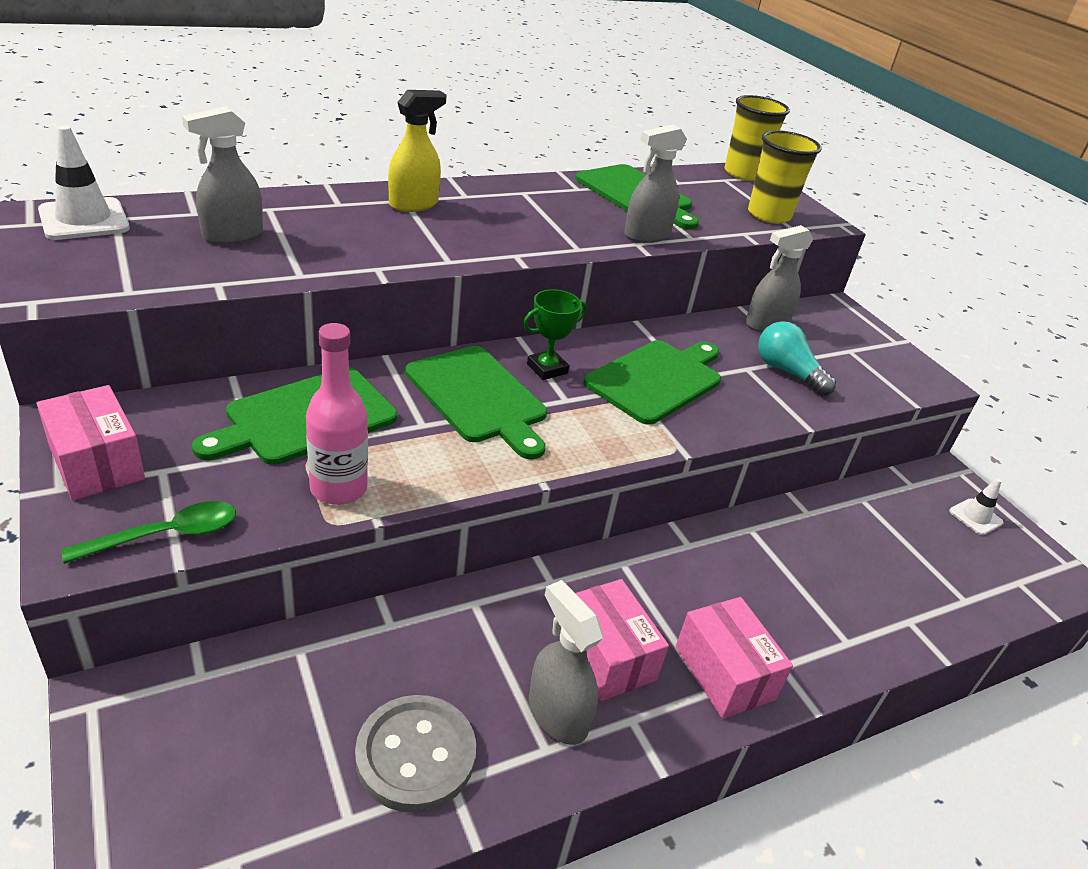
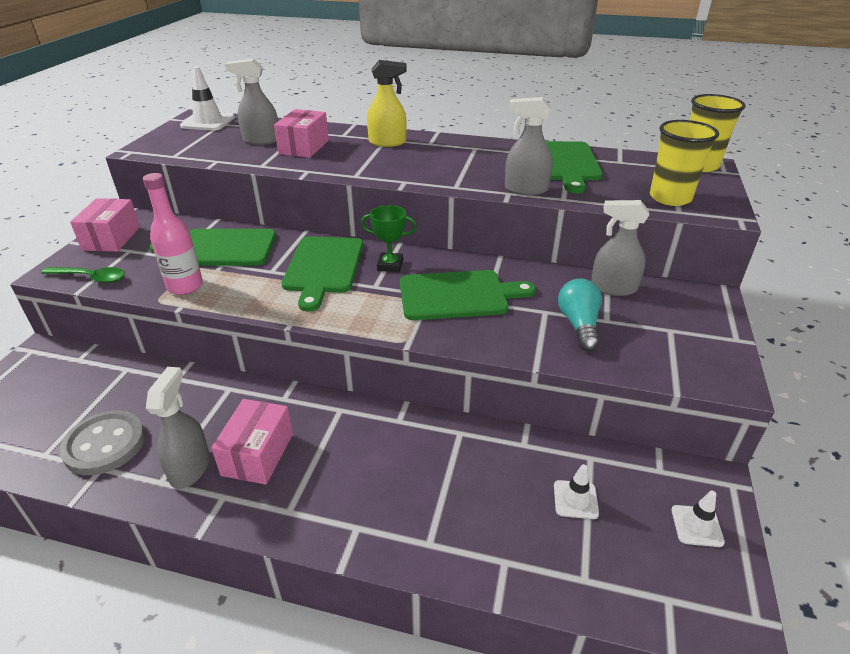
camera: 45 degrees right, 0 degrees up
pink box [675,597,793,719] -> pink box moved to [274,109,329,158]
none -> white traffic cone [554,464,599,519]

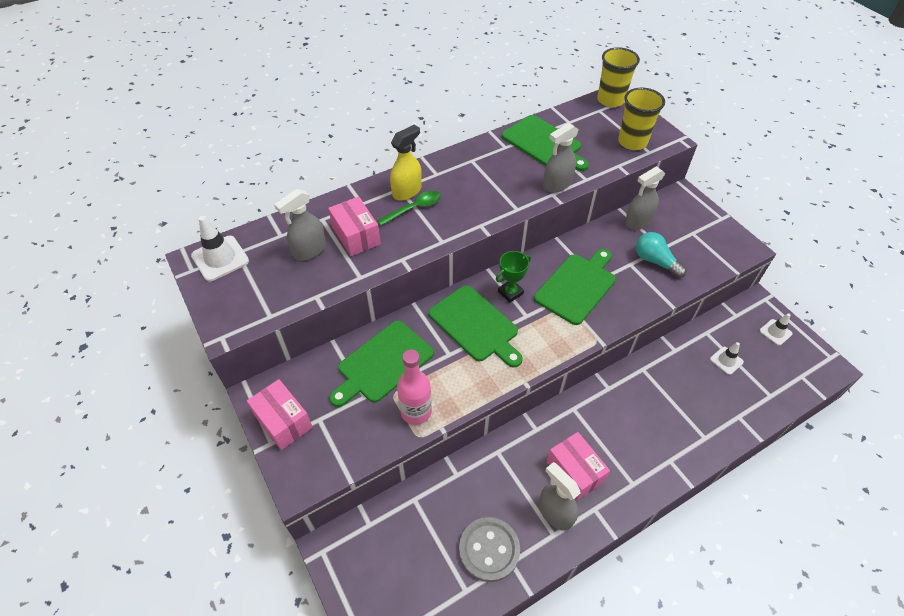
camera: 45 degrees left, 15 degrees up
green spoon [41,267,125,283] -> green spoon moved to [377,191,441,226]

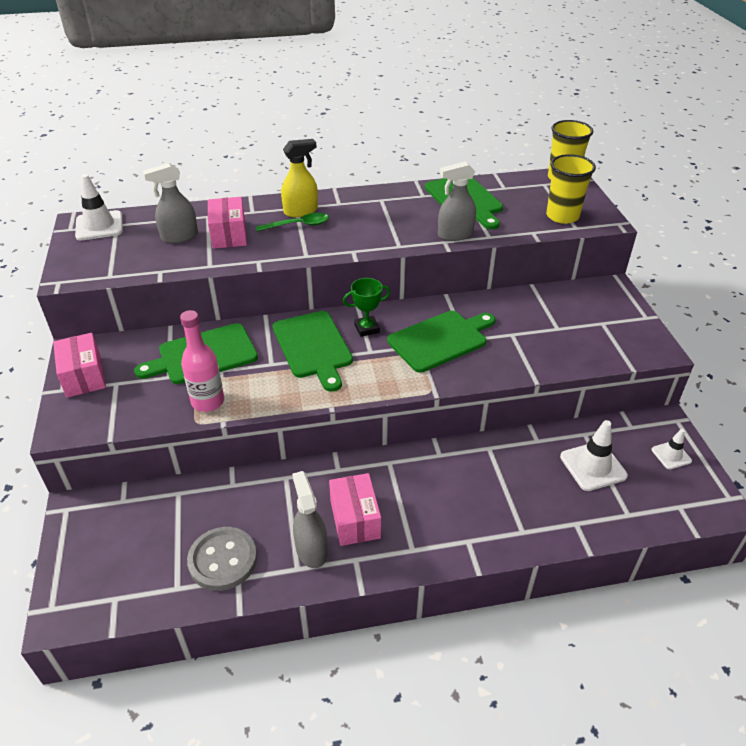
camera: 20 degrees right, 10 degrees down
grey spray bottle [625,166,665,229] -> none
turquoise light bulb [636,232,687,278] -> none
white traffic cone [710,342,744,375] -> white traffic cone [560,420,628,491], size x1.69

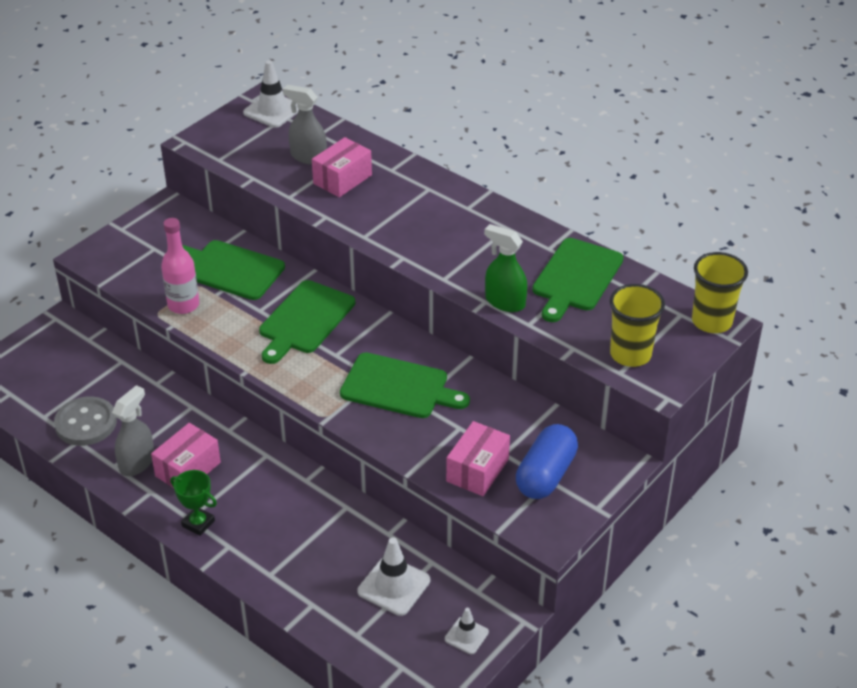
camera: 50 degrees right, 0 degrees up
pink box [53,333,106,398] -> pink box moved to [446,421,510,496]
green spoon [256,213,329,232] -> none
yellow spray bottle [281,139,318,217] -> none
green trophy [343,278,390,337] -> green trophy moved to [170,470,217,536]
grey spray bottle [438,161,476,241] -> green spray bottle [484,224,527,312]
none -> blue capsule [516,424,578,499]

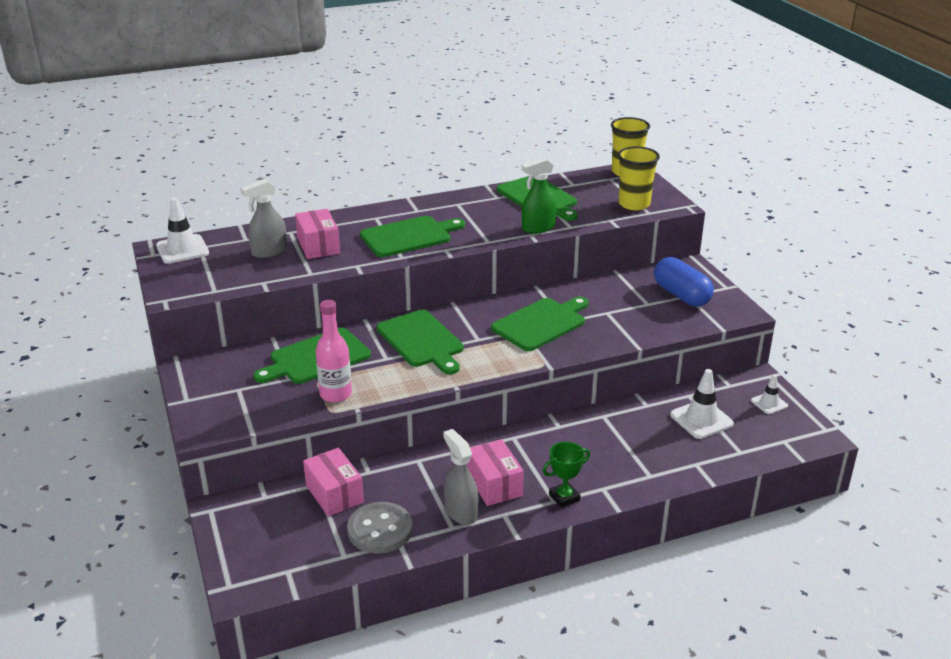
camera: 60 degrees left, 10 degrees down
pink box [446,421,510,496] -> pink box moved to [303,448,364,516]
none -> green cutting board [360,216,465,257]

